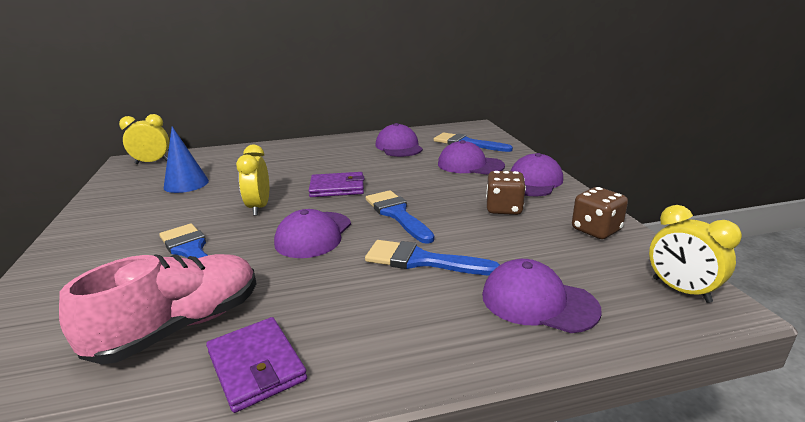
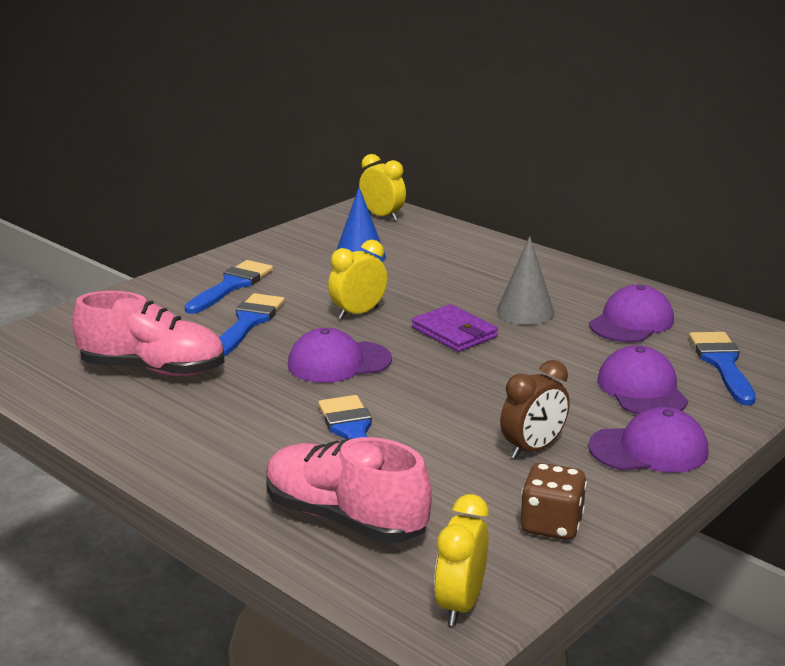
camera: 55 degrees right, 0 degrees up
purple wallet [206,317,307,413] -> none
blue brush [366,190,434,244] -> blue brush moved to [185,260,273,314]
purple cap [482,259,601,333] -> pink shoe [266,437,432,543]
brown dice [486,171,526,215] -> brown clock [500,360,570,459]
none -> grey cone [497,236,554,325]

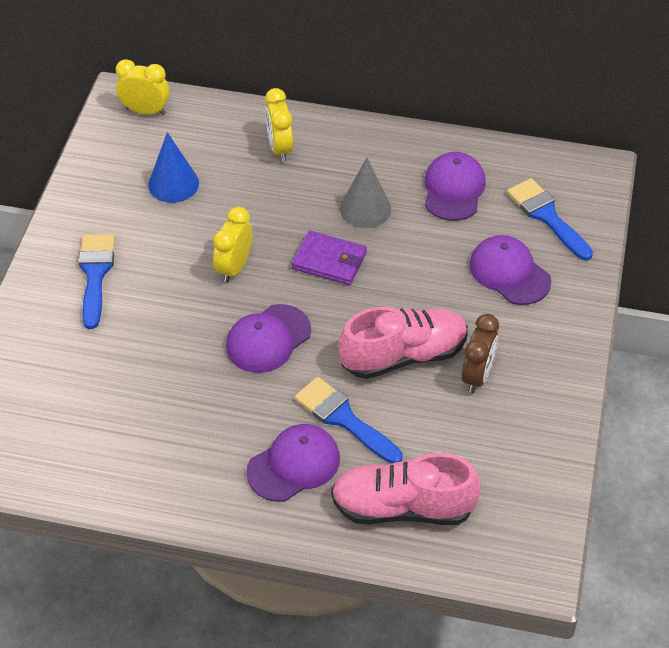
camera: 30 degrees left, 25 degrees up
pink shoe [72,291,224,376] -> pink shoe moved to [338,307,468,379]
blue brush [219,293,285,356] -> none
yellow clock [434,494,489,626] -> yellow clock moved to [265,88,293,162]
brown dice [521,463,587,540] -> none
purple cap [588,407,708,473] -> purple cap moved to [246,424,340,502]

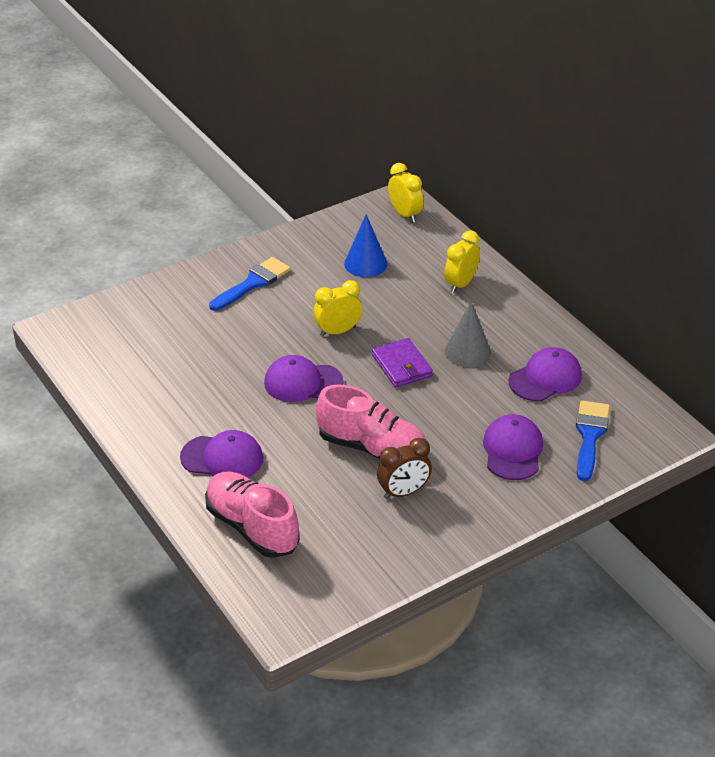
camera: 45 degrees right, 10 degrees down
blue brush [294,377,403,464] -> none

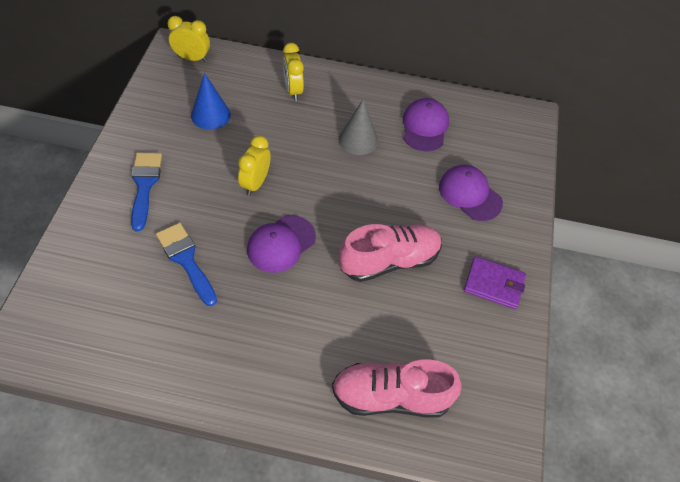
camera: 50 degrees left, 15 degrees up
purple cap [180,430,263,478] -> none
purple wallet [372,338,433,387] -> purple wallet moved to [464,256,526,309]
brown clock [377,438,432,499] -> none
blue brush [576,401,610,481] -> blue brush moved to [156,223,217,306]

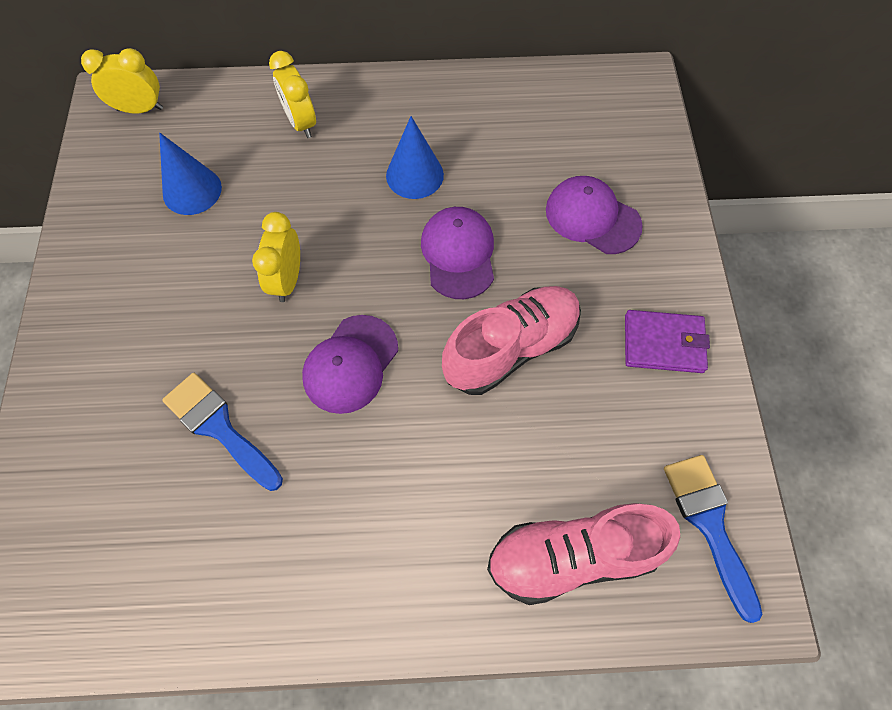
camera: 10 degrees left, 10 degrees up
blue brush [131,153,162,231] -> blue brush moved to [664,455,762,623]
grey cone [339,100,378,155] -> blue cone [386,116,444,199]
purple cap [403,98,449,152] -> purple cap moved to [421,207,494,299]

